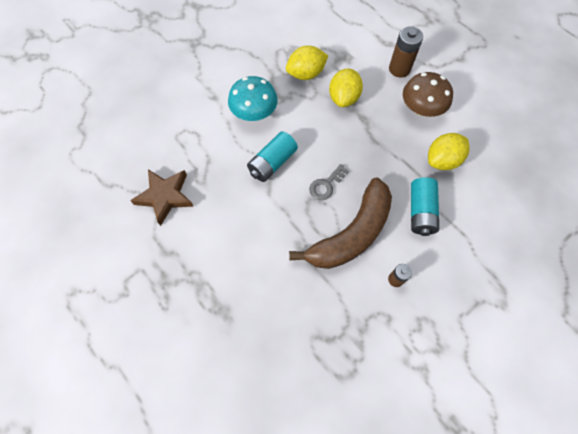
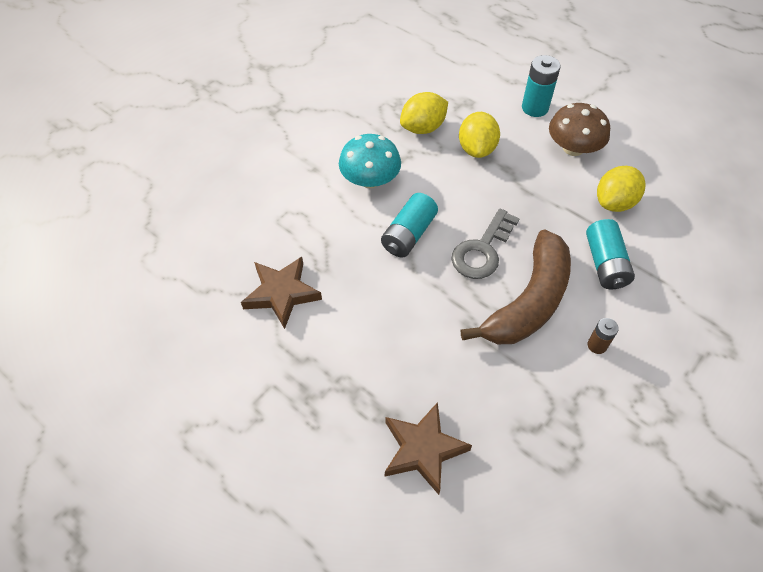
camera: 10 degrees left, 10 degrees down
grey key [309,164,349,200] -> grey key [451,209,520,279], size x1.56
brown battery [389,26,423,77] -> turquoise battery [522,55,561,117]
none -> brown star [385,402,472,495]

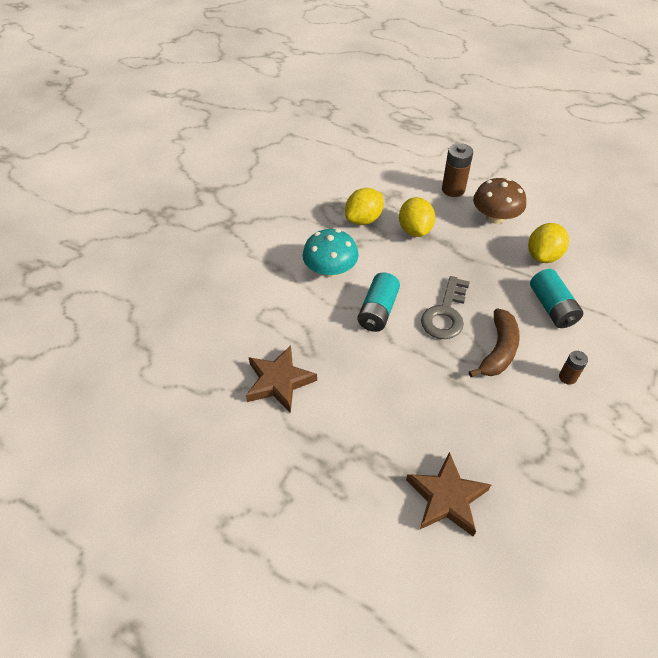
camera: 10 degrees left, 5 degrees down
brown banana [461,229,571,344] -> brown banana [469,308,520,377], size x0.65
turquoise battery [522,55,561,117] -> brown battery [442,143,473,197]

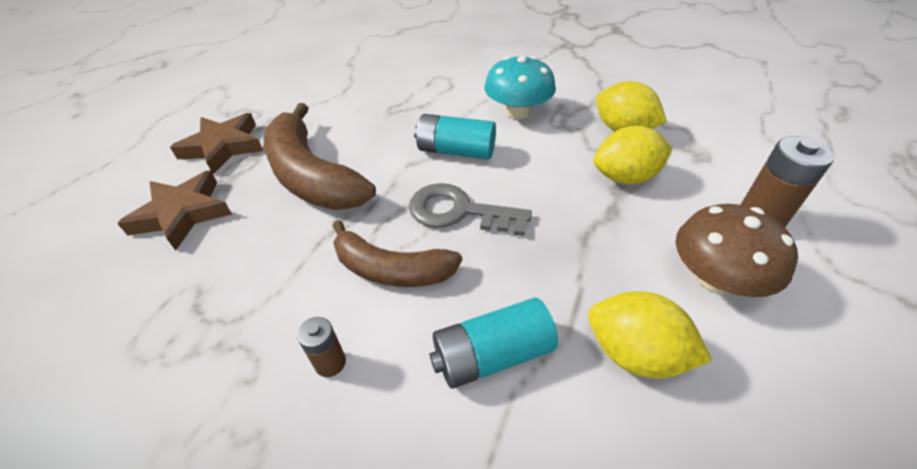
camera: 85 degrees right, 5 degrees down
brown star [246,345,317,413] -> brown star moved to [170,113,263,174]
none -> brown banana [263,103,376,210]

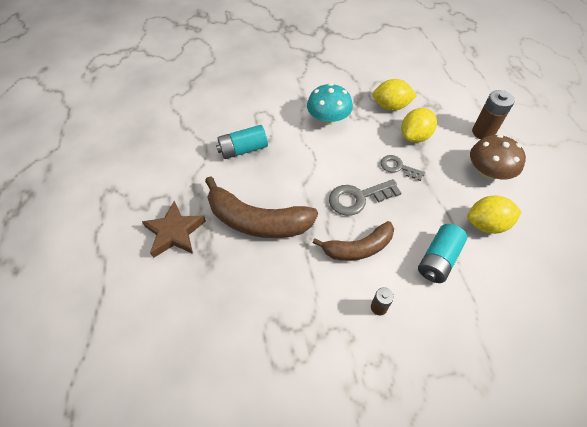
camera: 35 degrees left, 10 degrees up
brown star [117,170,232,251] -> none
turquoise battery [414,114,496,160] -> turquoise battery moved to [216,125,268,159]
none -> grey key [381,155,425,181]

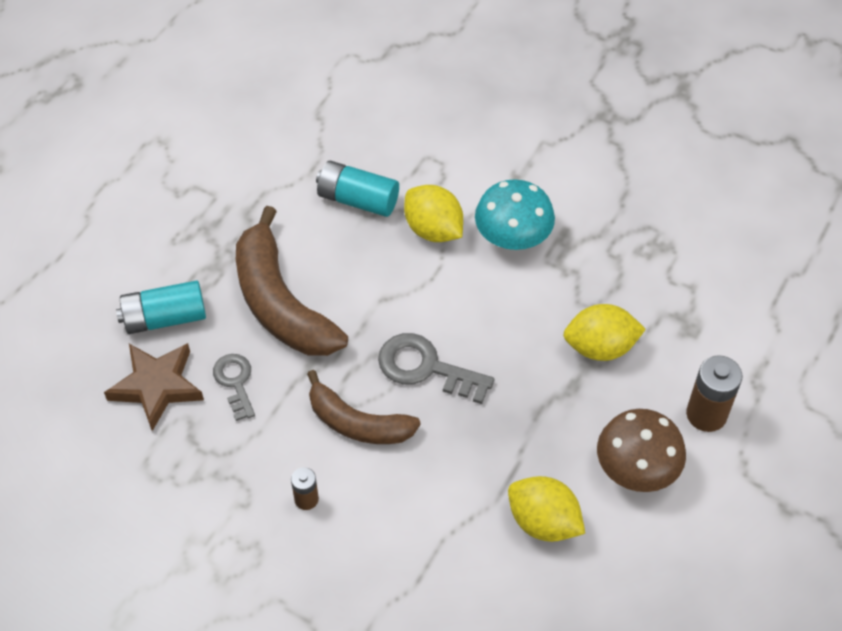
camera: 40 degrees right, 0 degrees up
brown star [142,201,206,258] -> brown star moved to [104,343,204,431]
yellow lemon [372,79,417,111] -> yellow lemon moved to [404,185,463,242]
grey key [381,155,425,181] -> grey key moved to [213,354,255,421]
turquoise battery [418,224,467,283] -> turquoise battery moved to [116,280,206,334]

